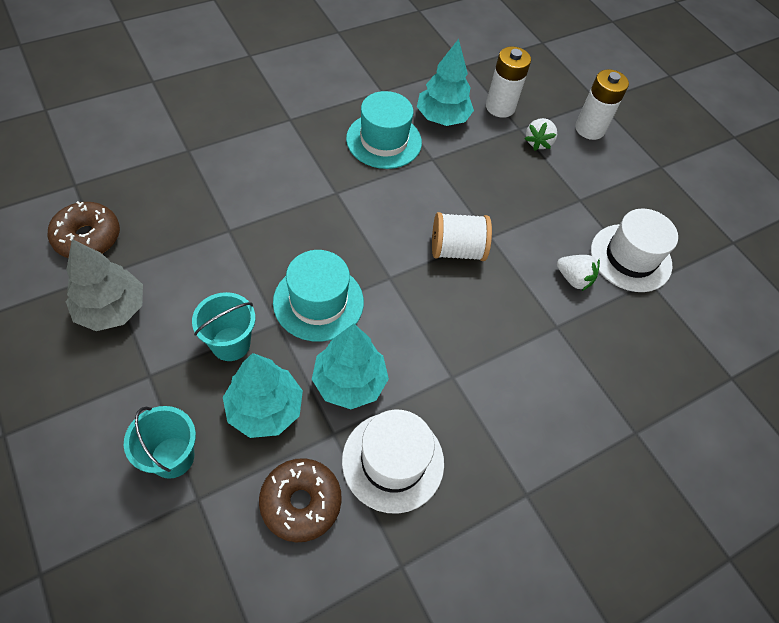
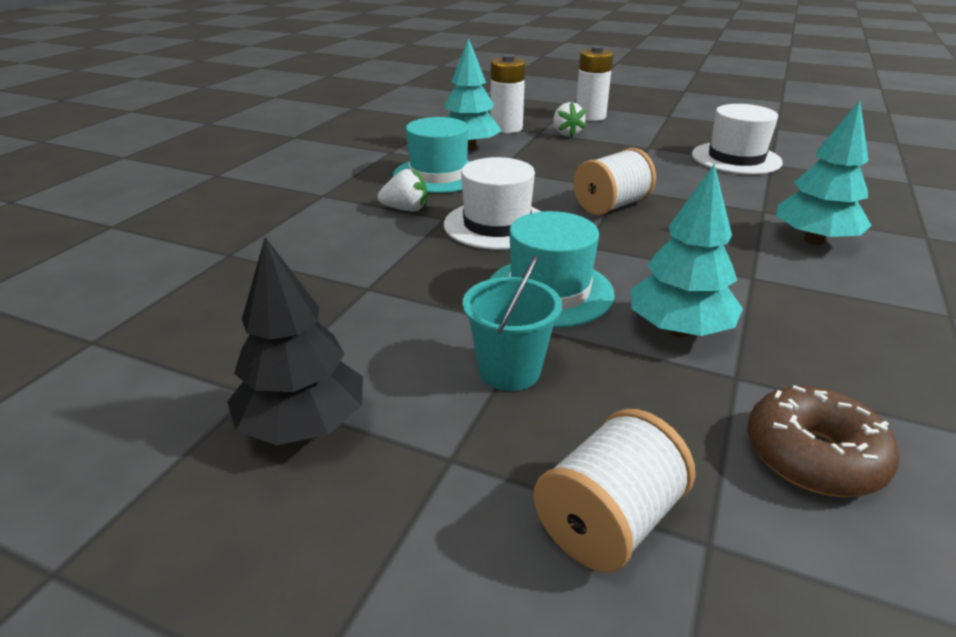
camera: 30 degrees left, 25 degrees down
brown donut [48,201,120,258] -> none
grey tree [66,239,143,331] -> black tree [227,237,363,445]
turquoise bucket [124,406,196,479] -> white spool [533,409,695,572]
turquoise tree [223,353,303,438] -> turquoise tree moved to [776,100,872,245]
white hat [342,410,444,514] -> white hat moved to [444,157,541,250]
white strawberry [557,255,600,291] -> white strawberry moved to [378,169,427,212]

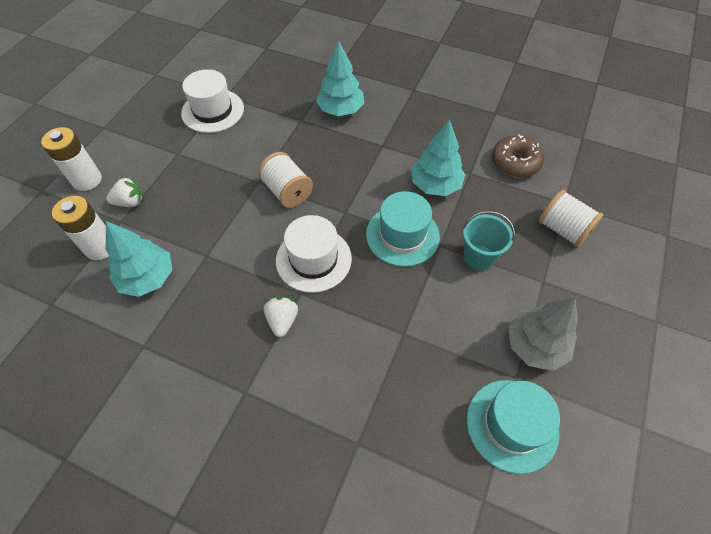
camera: 90 degrees left, 25 degrees up
black tree [227,237,363,445] -> grey tree [508,298,578,371]
turquoise hat [393,117,471,193] -> turquoise hat moved to [467,380,560,474]

